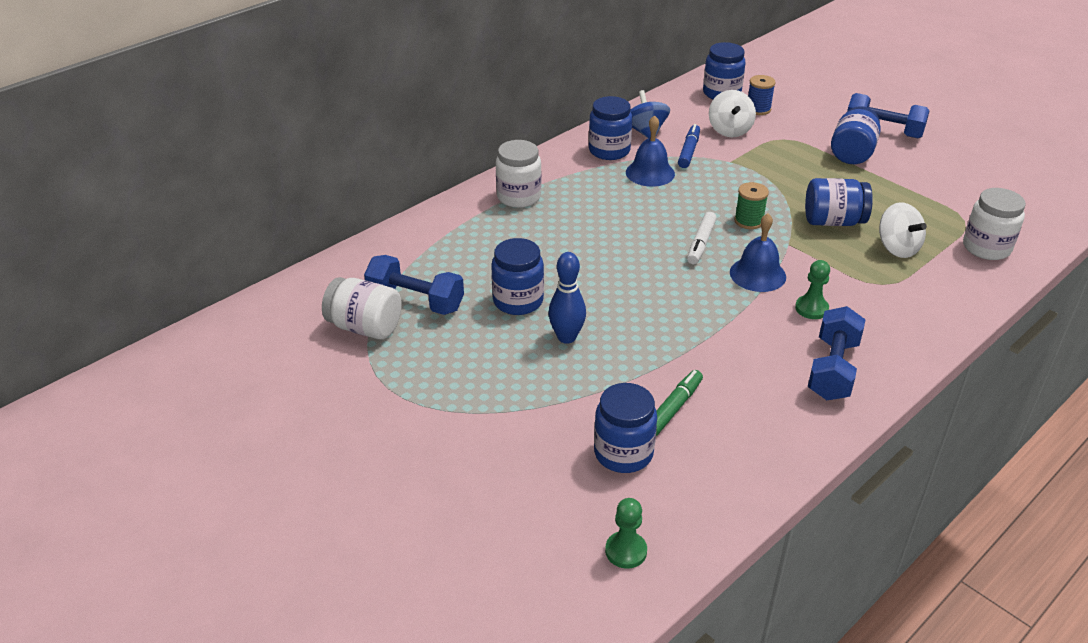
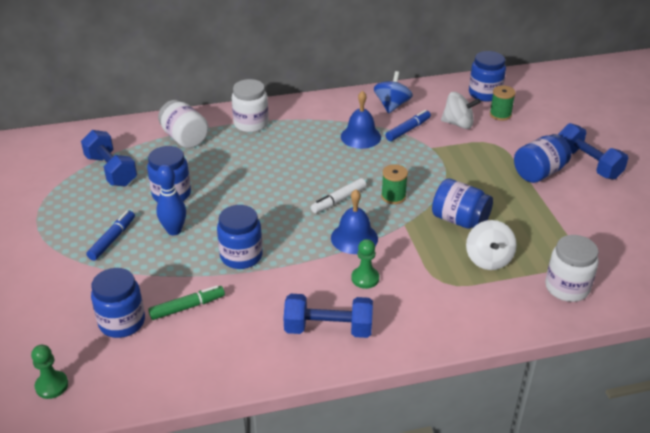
camera: 30 degrees right, 0 degrees up
white jar [322,277,402,339] -> white jar moved to [158,100,209,148]
blue jar [589,96,632,160] -> blue jar moved to [217,205,263,269]
white spinning top [709,90,756,137] -> white spinning top turned 105 degrees counterclockwise [441,92,481,129]
blue spool [748,75,776,115] -> green spool [490,85,516,121]
blue dumbbell [808,306,866,400] -> blue dumbbell turned 45 degrees clockwise [284,294,373,338]
none -> blue marker [86,211,135,261]

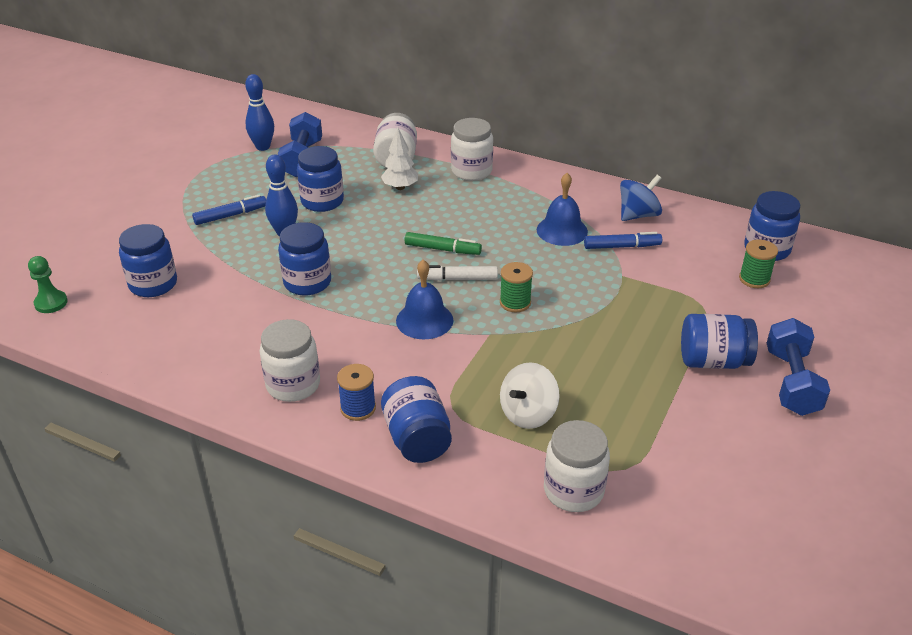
camera: 40 degrees right, 0 degrees up
green marker [148,285,225,320] -> green marker moved to [405,232,482,255]
blue dumbbell [284,294,373,338] -> white jar [259,319,320,402]
green pawn [351,239,379,289] -> none
blue jar [432,179,493,229] -> blue jar moved to [381,376,452,463]
white spinning top [441,92,481,129] -> none
none -> blue bowling pin [245,74,274,151]
none -> blue spool [337,364,376,421]
none -> white tree [381,127,418,190]

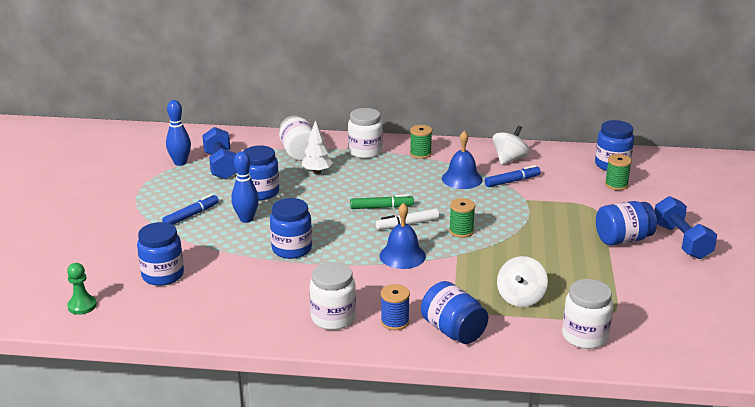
camera: 20 degrees left, 10 degrees down
blue spinning top [620,175,662,221] -> white spinning top [493,126,530,165]
none -> green spool [410,125,432,159]

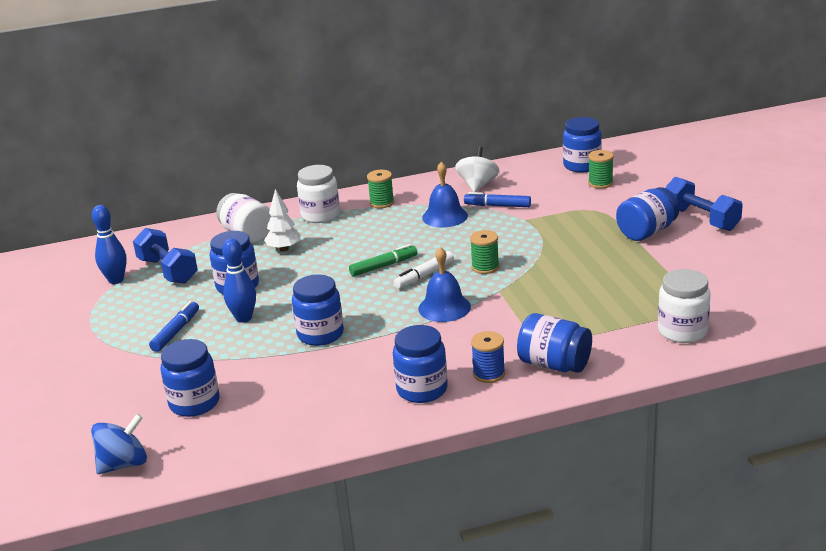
camera: 20 degrees left, 0 degrees up
green pawn [67,263,97,315] -> blue spinning top [91,414,147,474]
white jar [310,262,356,330] -> blue jar [393,325,448,403]
blue marker [485,165,541,187] -> blue marker turned 120 degrees counterclockwise [464,192,531,207]
white spinning top [497,256,548,307] -> none

